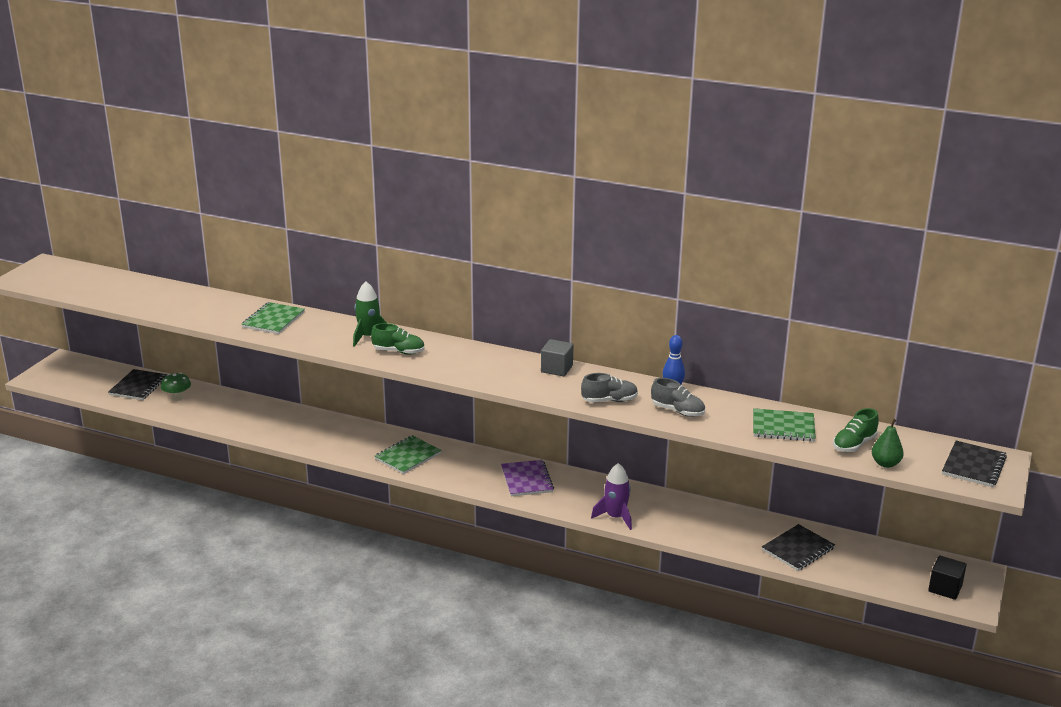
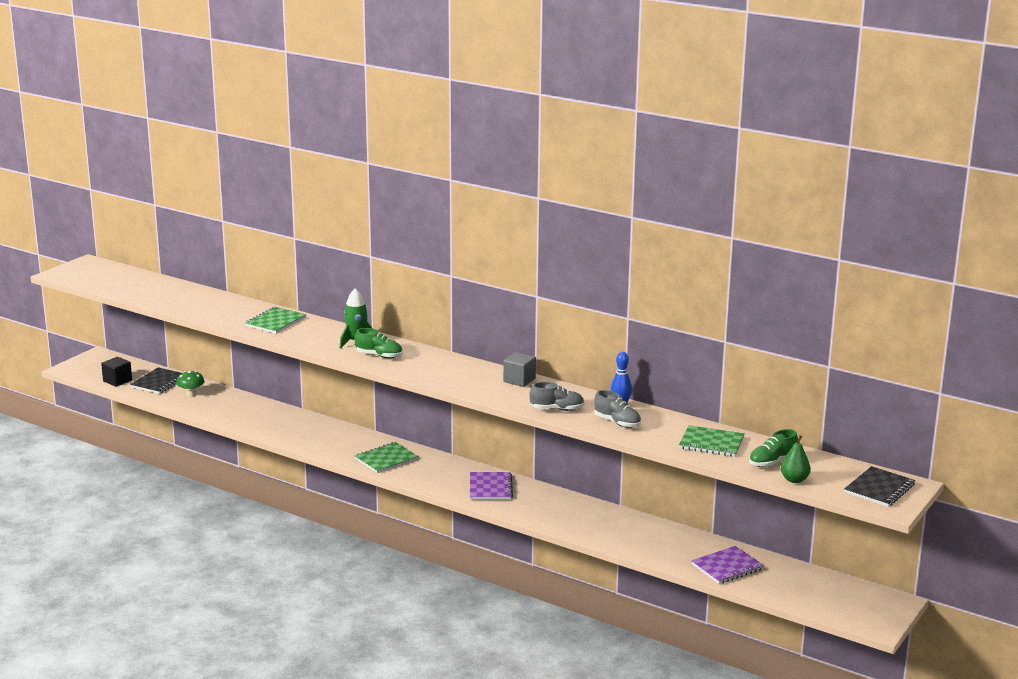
camera: 10 degrees right, 5 degrees down
purple rocket [591,463,632,530] -> none
black notebook [762,524,835,571] -> purple notebook [691,546,764,584]
black cube [928,555,966,600] -> black cube moved to [101,357,132,387]

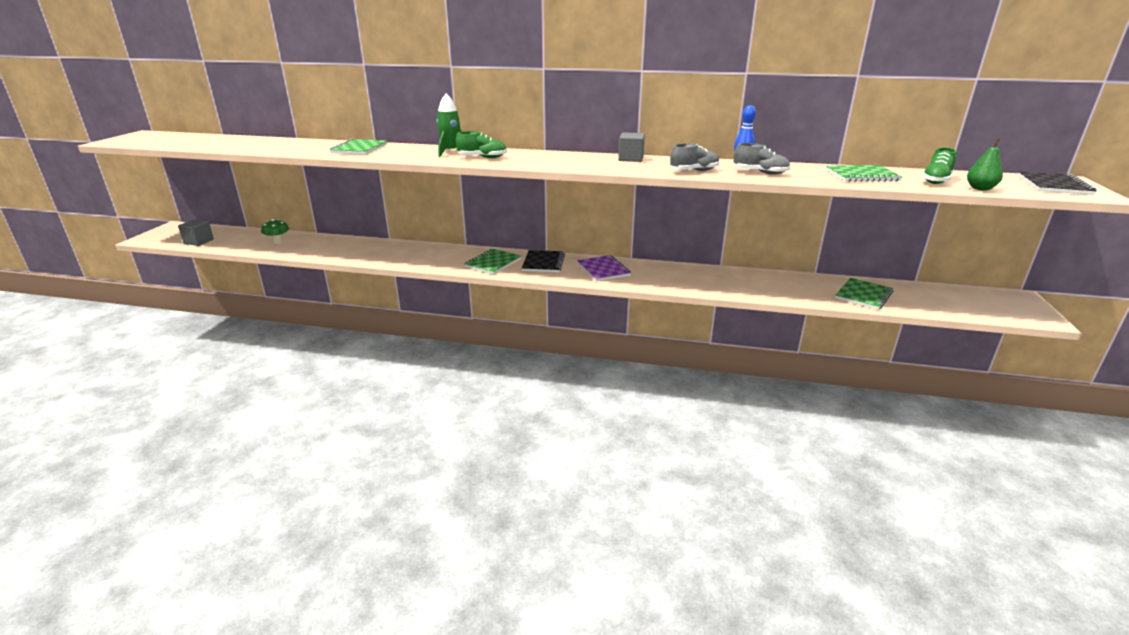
camera: 20 degrees left, 5 degrees up
black cube [101,357,132,387] -> grey cube [178,219,214,246]
black notebook [130,367,182,394] -> black notebook moved to [522,250,565,272]
purple notebook [691,546,764,584] -> green notebook [835,278,893,310]

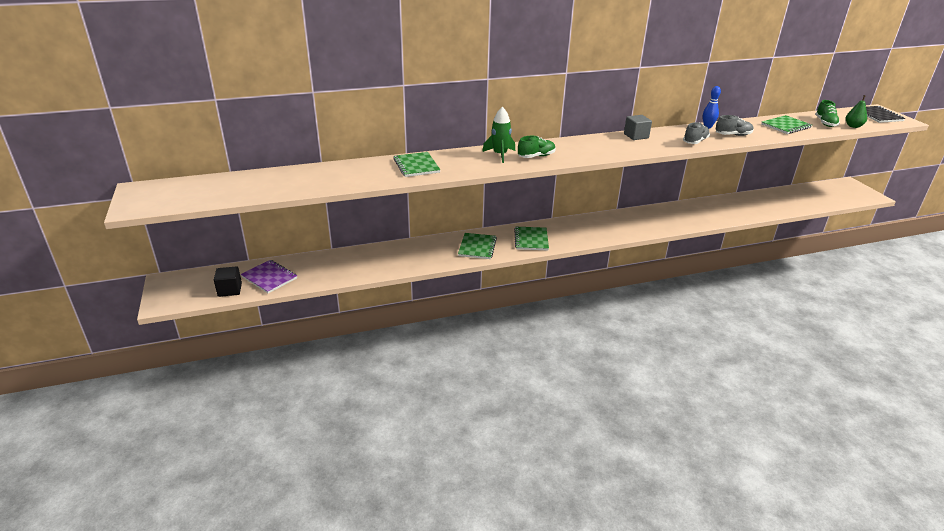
camera: 30 degrees left, 5 degrees up
grey cube [178,219,214,246] -> black cube [214,266,242,297]
green mushroom [261,219,289,244] -> none
black notebook [522,250,565,272] -> none
purple notebook [577,255,631,281] -> purple notebook moved to [241,260,297,293]
green notebook [835,278,893,310] -> green notebook moved to [458,233,497,259]

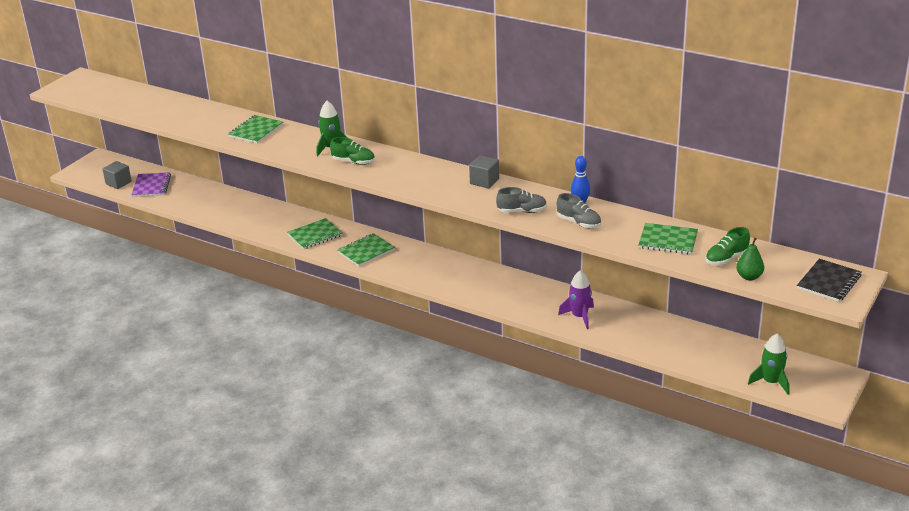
camera: 50 degrees right, 0 degrees up
black cube [214,266,242,297] -> grey cube [102,161,132,189]
none -> purple rocket [558,270,594,329]
none -> green rocket [748,334,789,395]

